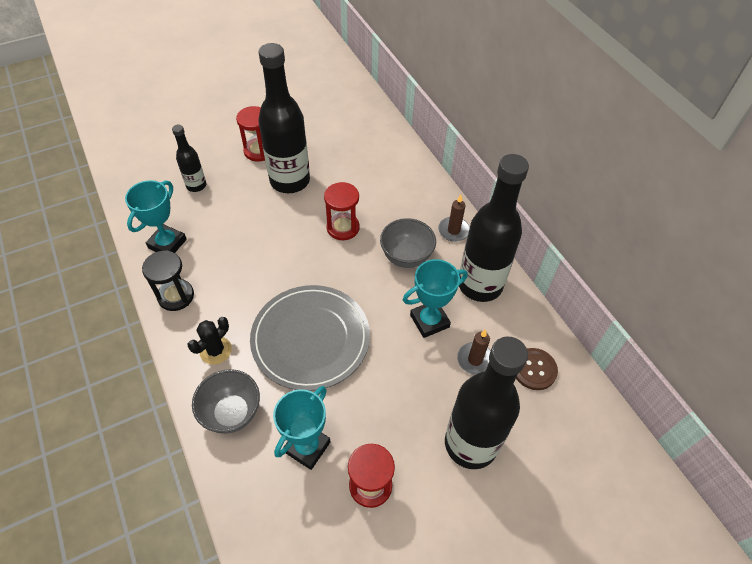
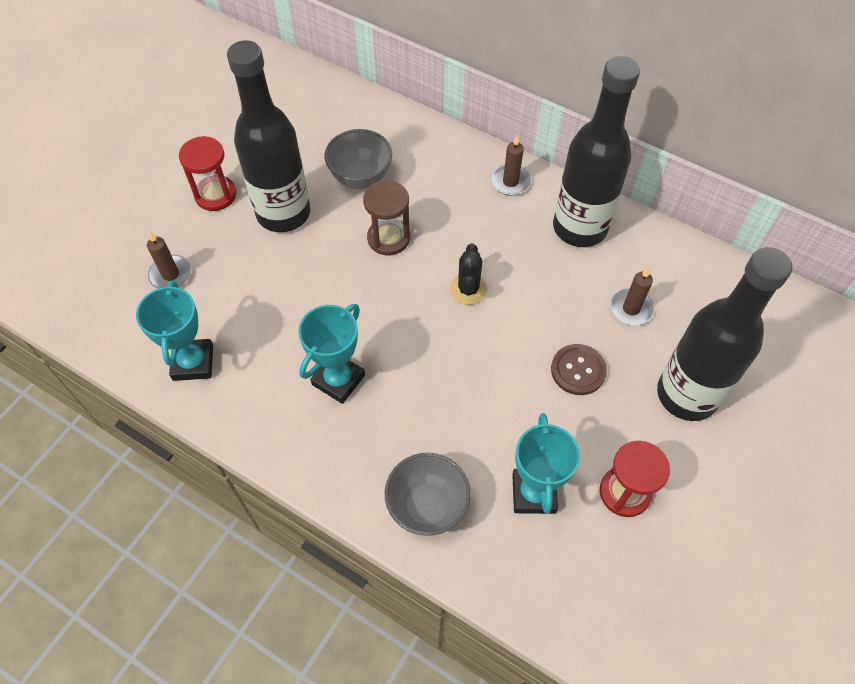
camera: 30 degrees left, 5 degrees up
black hourglass [142,250,194,311] -> none
black bottle [172,125,206,192] -> brown candle [147,231,191,289]
black cactus [187,317,232,365] -> black cactus moved to [450,243,487,305]
grey plate [250,285,370,391] -> none
red hourglass [324,182,360,240] -> brown hourglass [363,180,410,255]
grey bowl [380,218,436,268] -> grey bowl moved to [325,129,392,189]
turquoise trophy [403,259,468,338] -> turquoise trophy moved to [298,304,365,404]
brown button [516,348,558,390] -> brown button moved to [551,344,607,395]

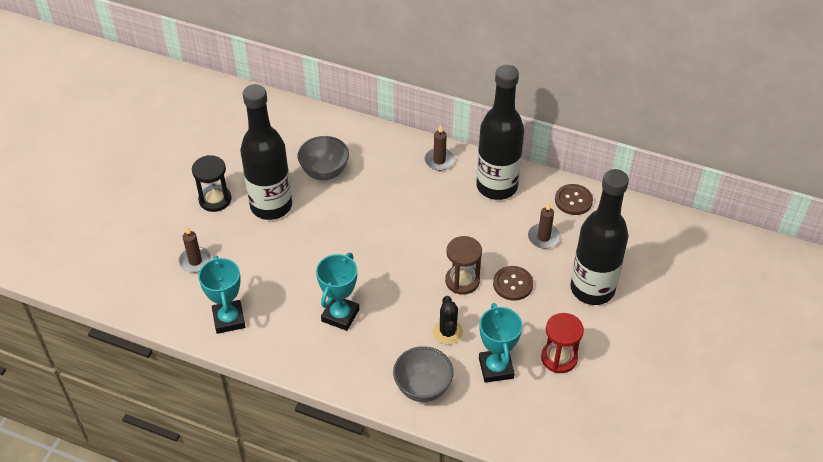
camera: 10 degrees left, 10 degrees down
red hourglass [179,136,236,211] -> black hourglass [192,155,231,212]
brown hourglass [363,180,410,255] -> brown hourglass moved to [445,236,482,295]
black cactus [450,243,487,305] -> black cactus moved to [433,296,463,345]
none -> brown button [555,184,593,215]

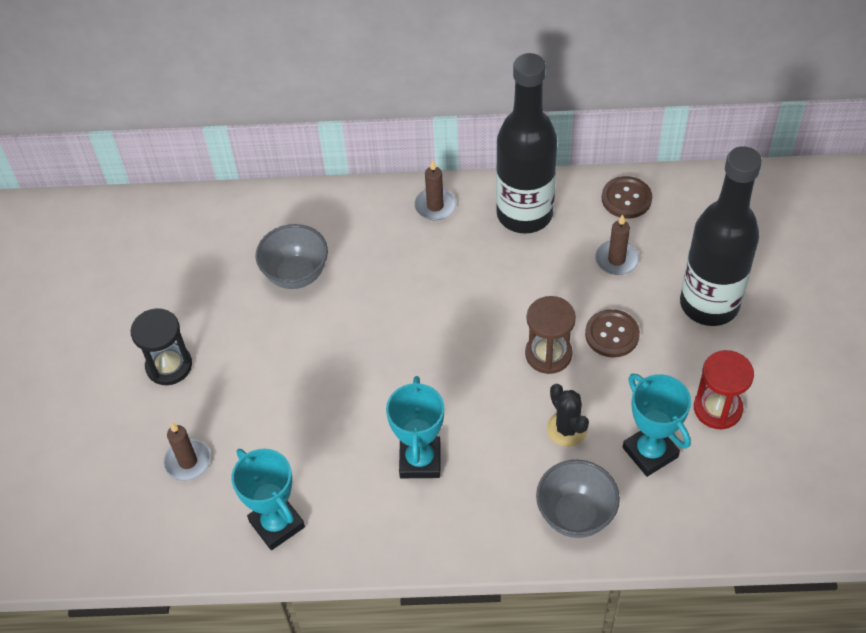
camera: 20 degrees left, 5 degrees up
black bottle [240,84,292,220] -> none

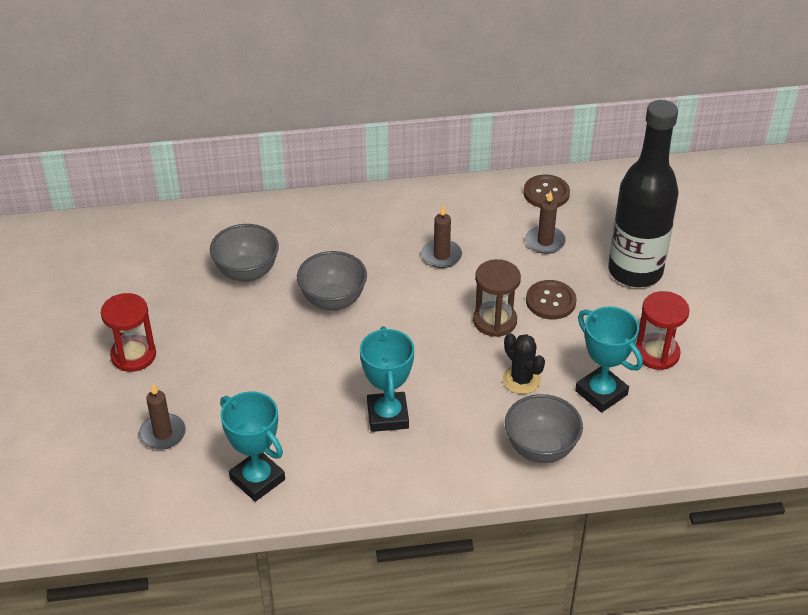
camera: 10 degrees left, 10 degrees down
black hourglass [131,308,192,385] -> red hourglass [101,293,156,372]
brown candle [414,160,456,220] -> brown candle moved to [421,205,462,268]
black bottle [496,53,558,234] -> none
none -> grey bowl [297,251,367,311]

